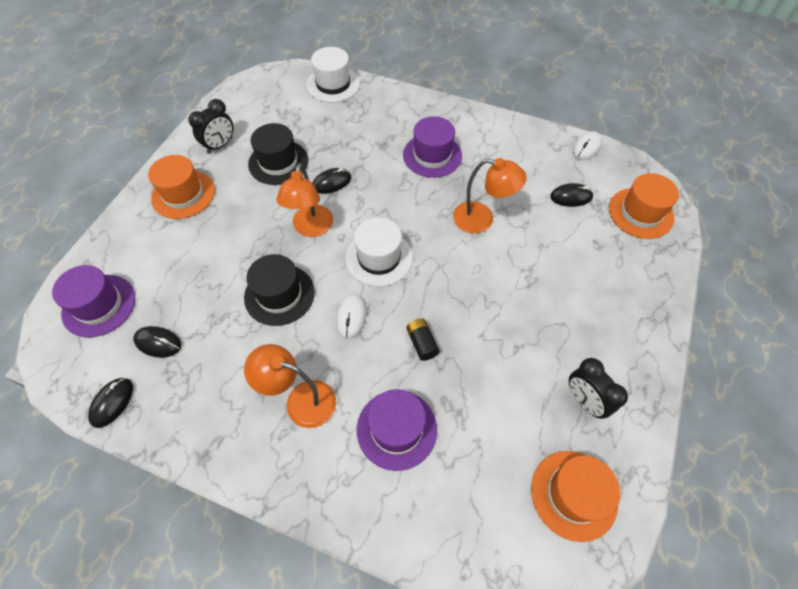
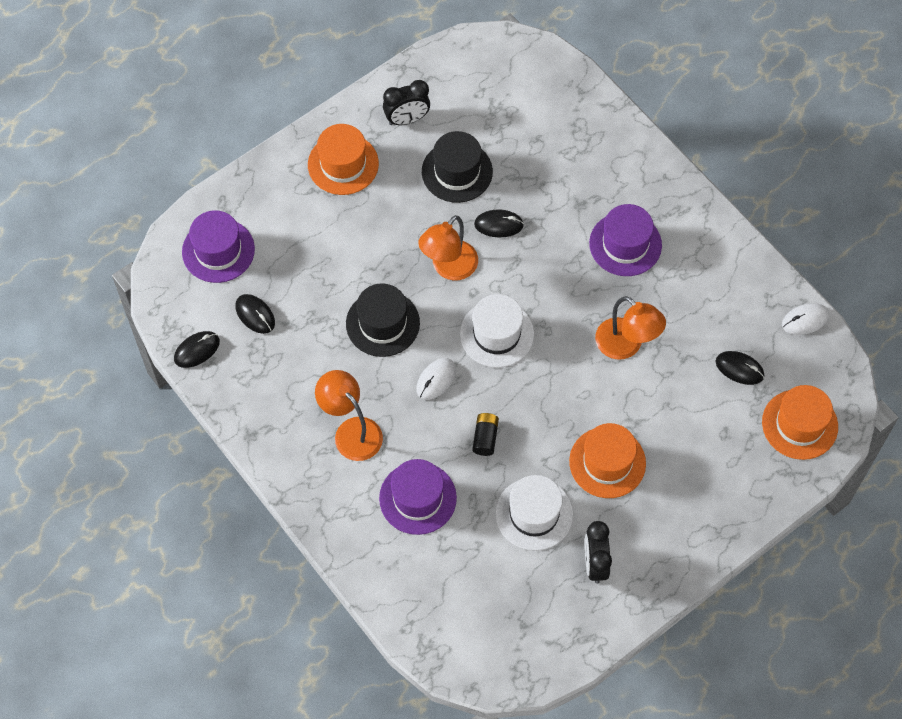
camera: 30 degrees right, 5 degrees up
white hat [306,47,360,102] -> white hat moved to [495,475,573,551]
orange hat [531,451,620,542] -> orange hat moved to [569,423,646,498]

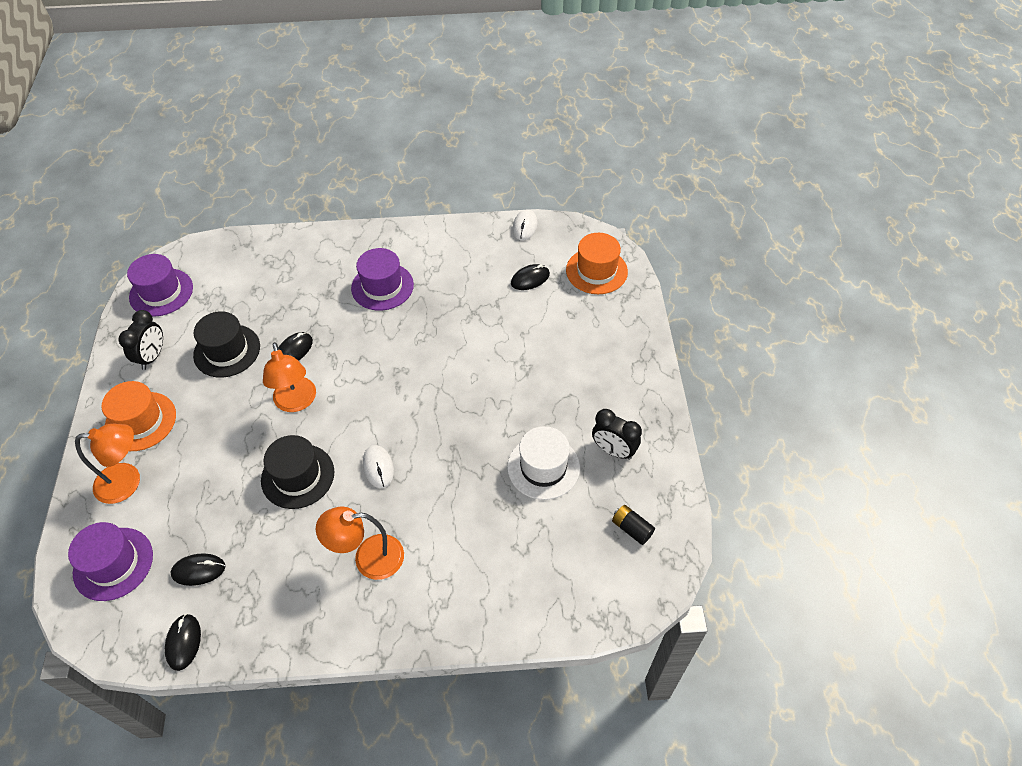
camera: 55 degrees left, 10 degrees down
purple hat [379,459,457,535] -> purple hat moved to [127,254,193,317]
white hat [460,294,534,368] -> none
black battery [472,413,499,456] -> black battery moved to [612,505,655,545]
orange hat [569,423,646,498] -> none
orange lamp [595,296,666,360] -> orange lamp moved to [75,424,140,504]

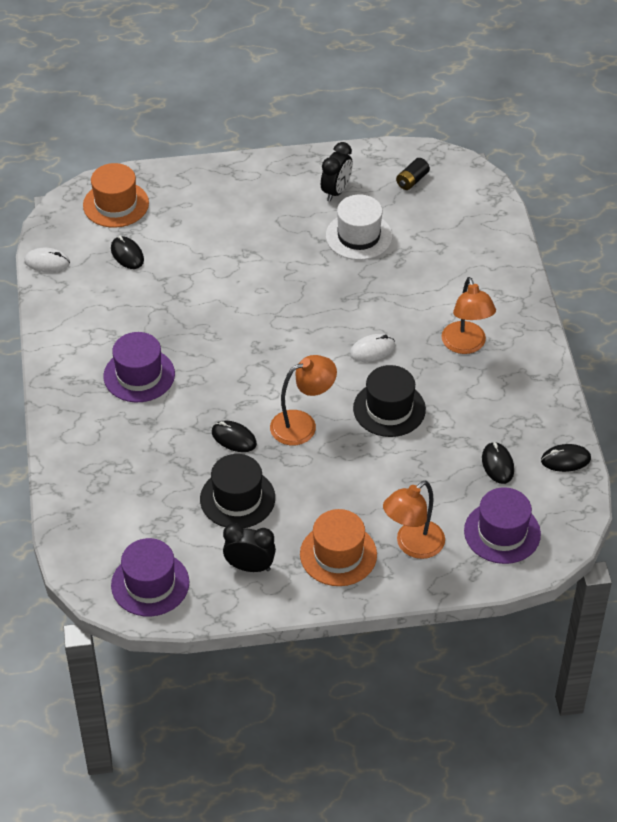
camera: 95 degrees left, 5 degrees down
orange lamp [75,424,140,504] -> orange lamp turned 120 degrees counterclockwise [383,481,445,559]

